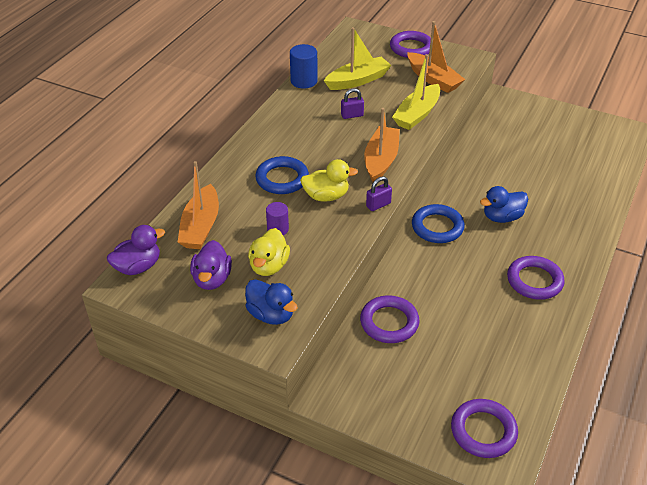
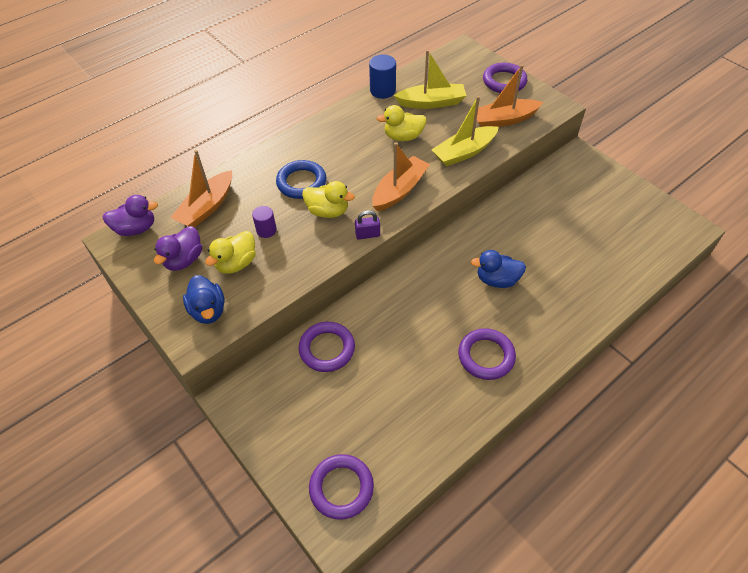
camera: 25 degrees right, 10 degrees up
purple padlock [341,88,364,119] -> yellow duck [377,105,427,141]
orange boat [407,21,466,93] -> orange boat turned 90 degrees clockwise [477,65,543,127]
blue ring [412,204,465,243] -> none

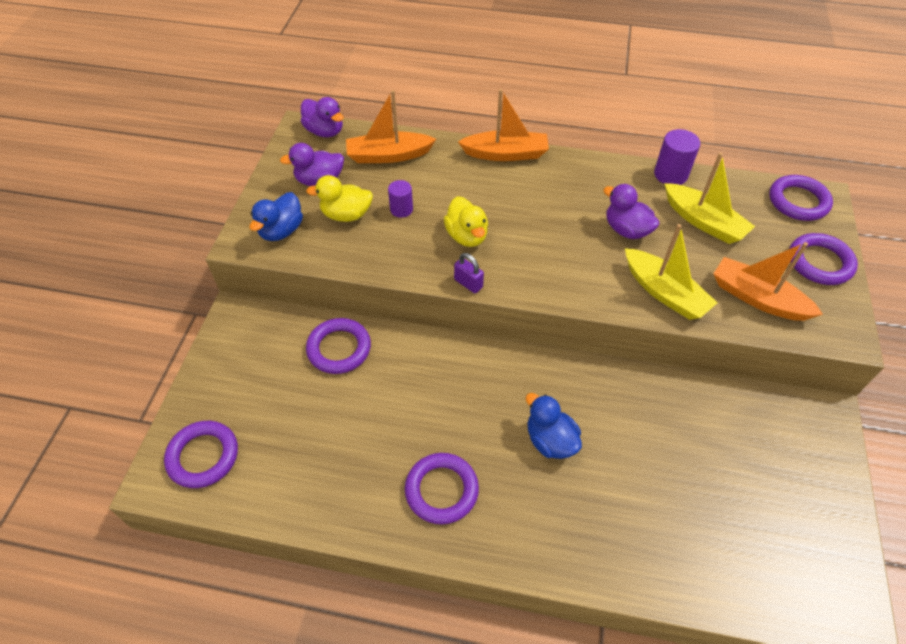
camera: 50 degrees right, 0 degrees up
blue ring [276,160,326,199] -> none
blue cylinder [369,55,396,99] -> purple cylinder [654,129,700,185]
orange boat [372,142,430,211] -> orange boat moved to [458,89,549,161]
yellow duck [377,105,427,141] -> purple duck [603,184,660,239]
yellow boat [432,96,499,167] -> yellow boat turned 150 degrees counterclockwise [625,224,718,320]
none -> purple ring [769,175,833,221]

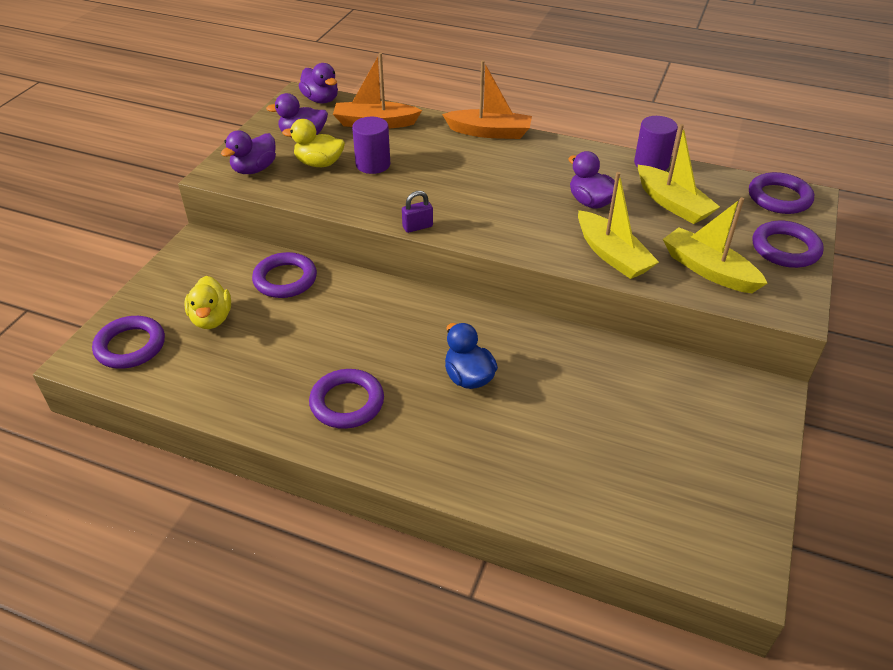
camera: 10 degrees right, 10 degrees down
blue duck [250,192,303,241] -> purple duck [221,130,276,174]
purple cylinder [388,180,413,218] -> purple cylinder [352,117,390,174], size x1.54
yellow duck [444,196,488,247] -> yellow duck moved to [184,276,231,329]
purple padlock [454,253,484,293] -> purple padlock turned 75 degrees counterclockwise [402,191,433,233]
orange boat [713,242,823,321] -> yellow boat [663,197,768,293]

